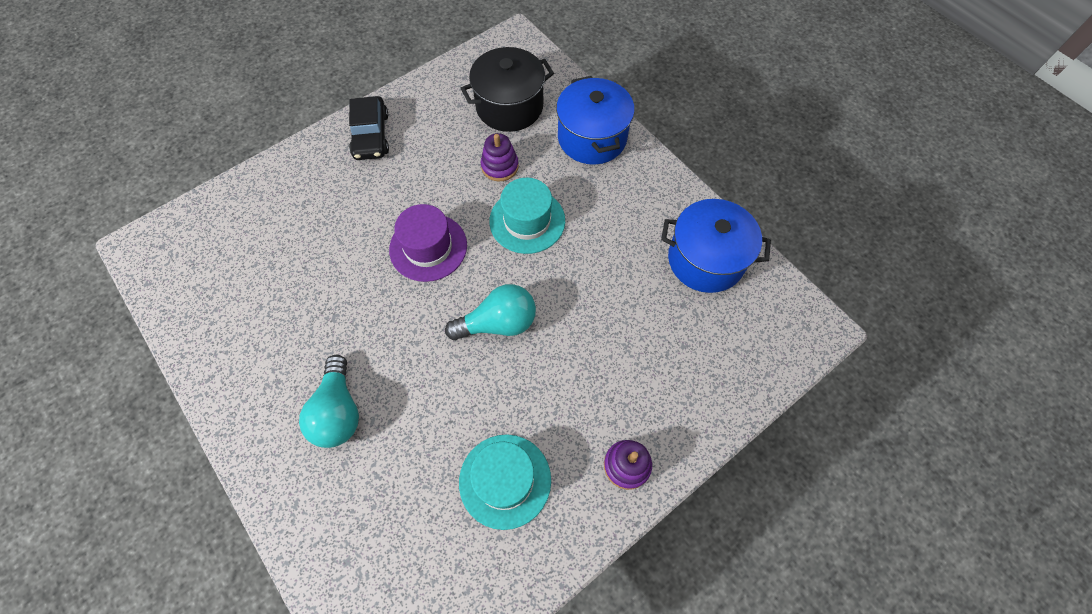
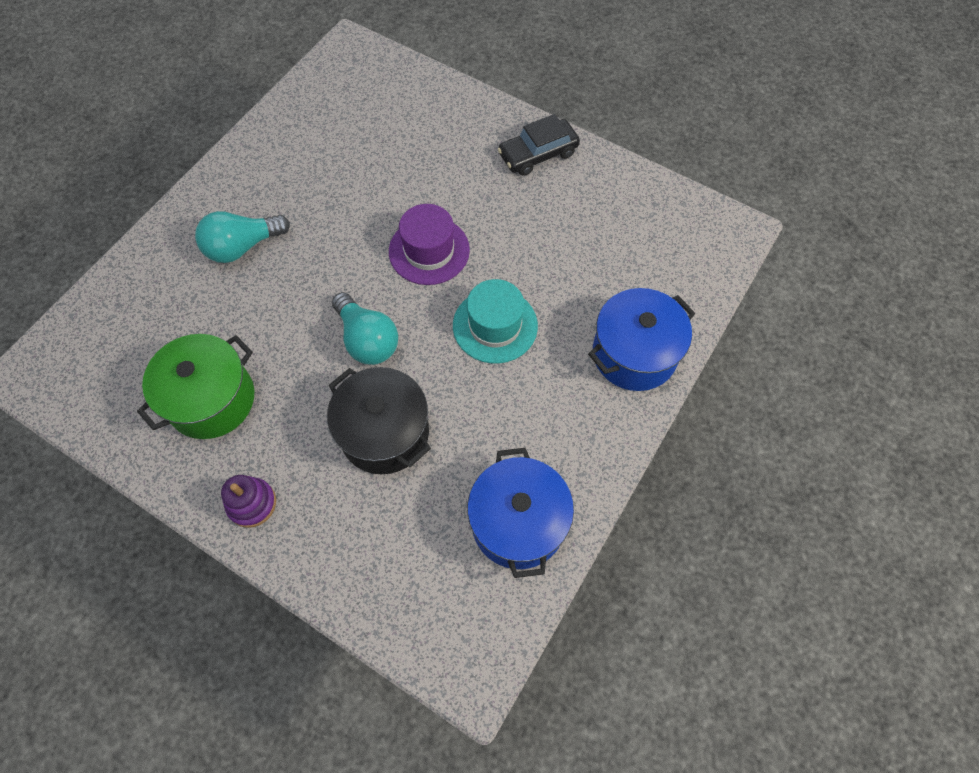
camera: 70 degrees right, 0 degrees up
turquoise hat [459,434,551,530] -> green pot [137,334,254,439]
black pot [460,47,554,132] -> black pot moved to [327,367,431,474]
purple stacking toy [481,133,519,181] -> none

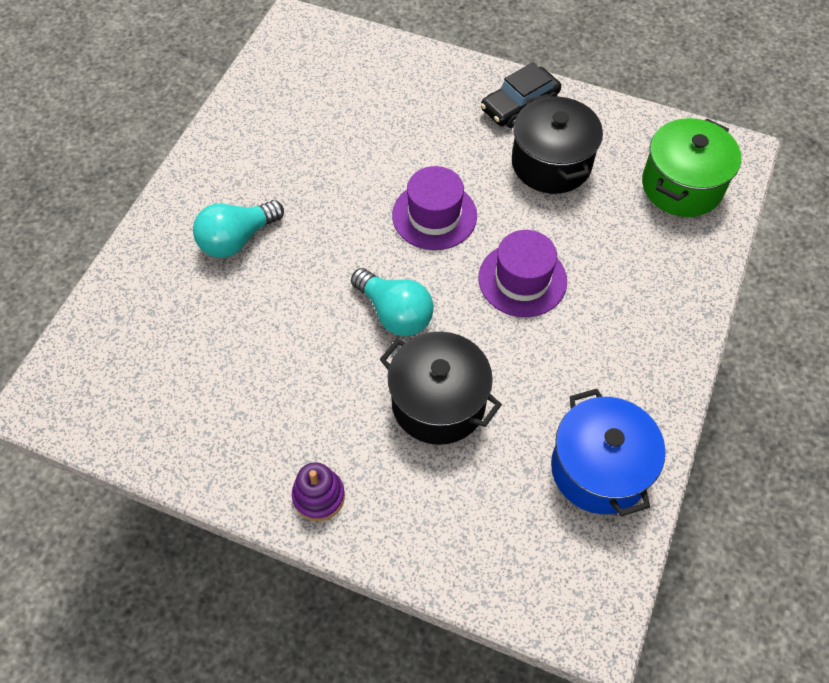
camera: 10 degrees left, 5 degrees down
green pot [137,334,254,439] -> green pot moved to [642,118,741,217]
turquoise hat [453,279,538,364] -> purple hat [478,230,567,317]
blue pot [588,288,695,391] -> none
none -> black pot [512,94,603,194]

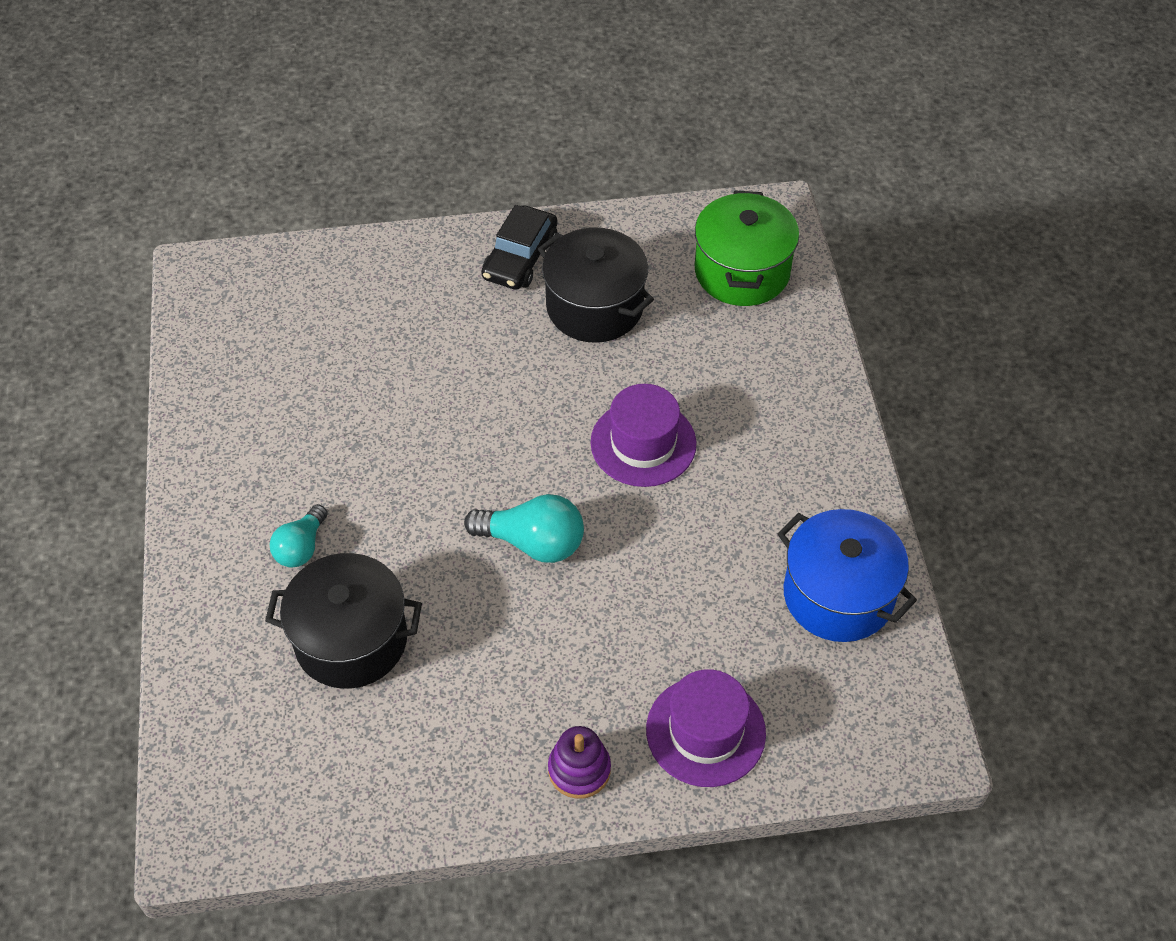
camera: 30 degrees left, 5 degrees down
turquoise light bulb [193,200,284,258] -> turquoise light bulb [270,504,327,568], size x0.65
black pot [379,331,502,445] -> black pot moved to [265,553,422,689]
purple hat [392,166,477,250] -> purple hat moved to [646,669,766,787]

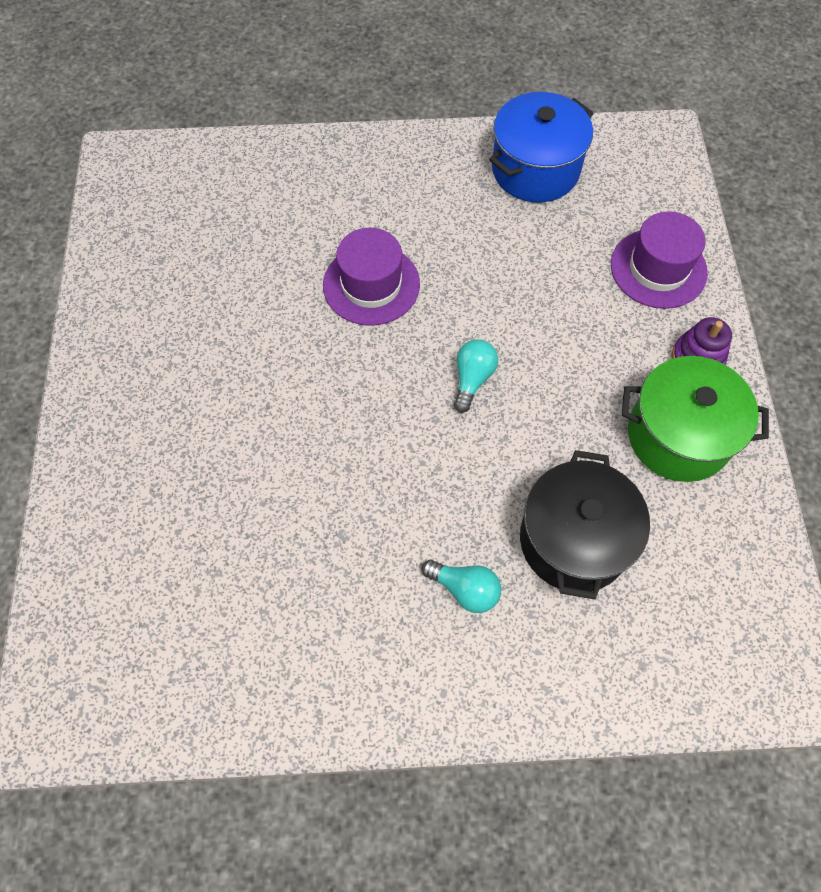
camera: 85 degrees left, 10 degrees up
turquoise light bulb [464,494,584,563] -> turquoise light bulb [454,339,498,413], size x0.65
black car [481,205,558,290] -> none
black pot [538,227,654,343] -> none
green pot [695,190,799,306] -> green pot moved to [622,356,769,482]

